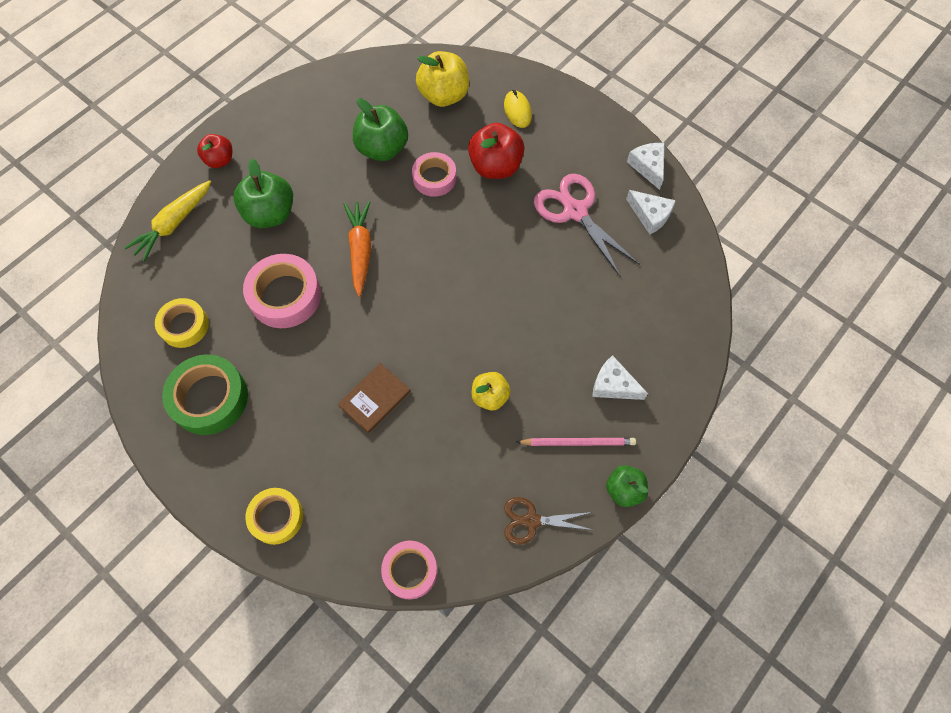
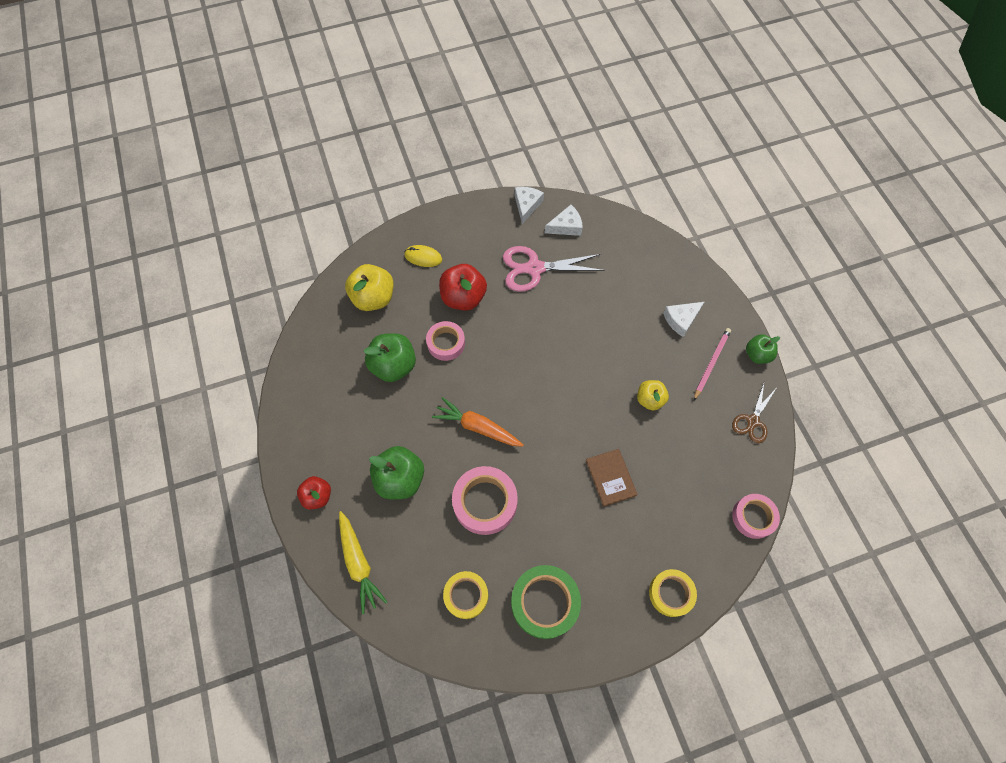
camera: 60 degrees left, 0 degrees up
white cheese [627,143,665,190] -> white cheese turned 90 degrees clockwise [515,187,544,224]

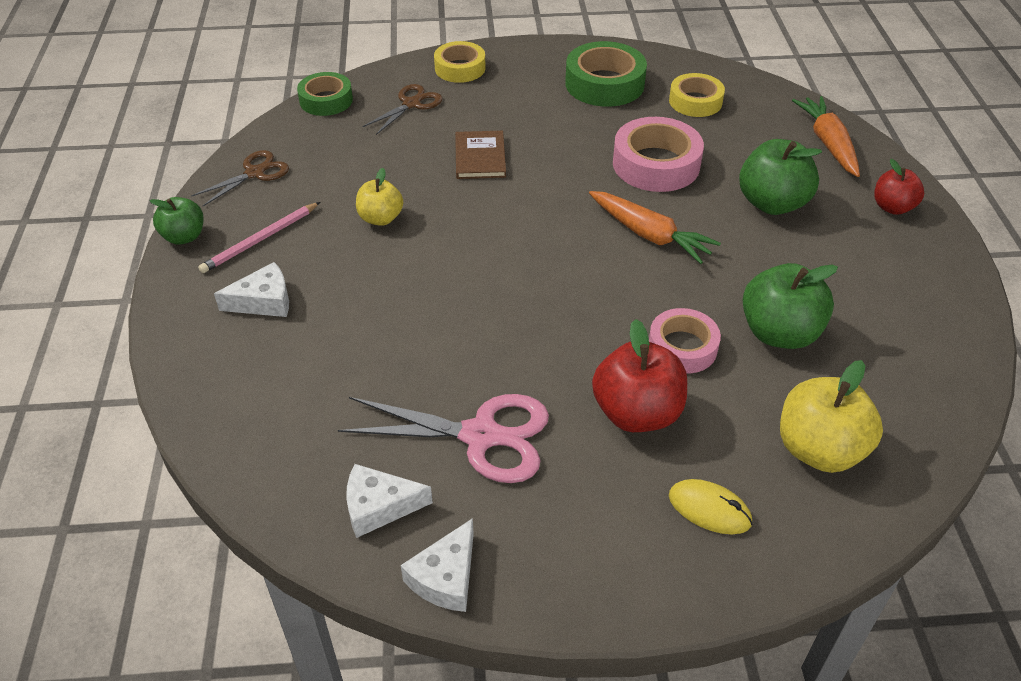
camera: 165 degrees left, 20 degrees down
yellow carrot [339,511,387,614] -> orange carrot [792,96,860,177]
pink tape [732,494,780,539] -> green tape [297,72,353,116]
none -> brown scissors [362,84,442,135]

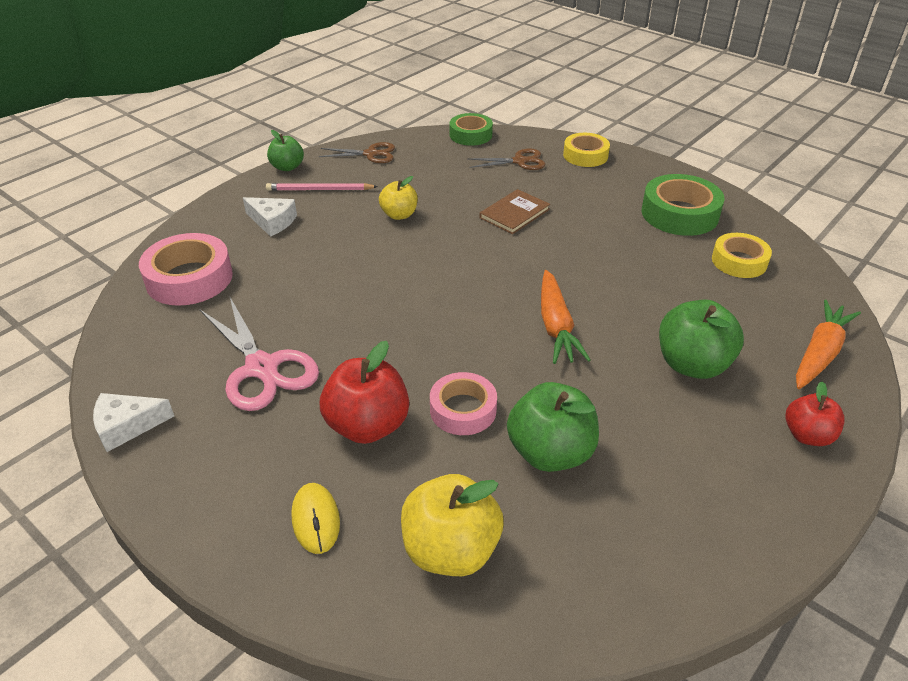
camera: 45 degrees right, 5 degrees down
white cheese [346,464,433,538] -> none
pink tape [613,117,704,192] -> pink tape moved to [139,233,233,306]

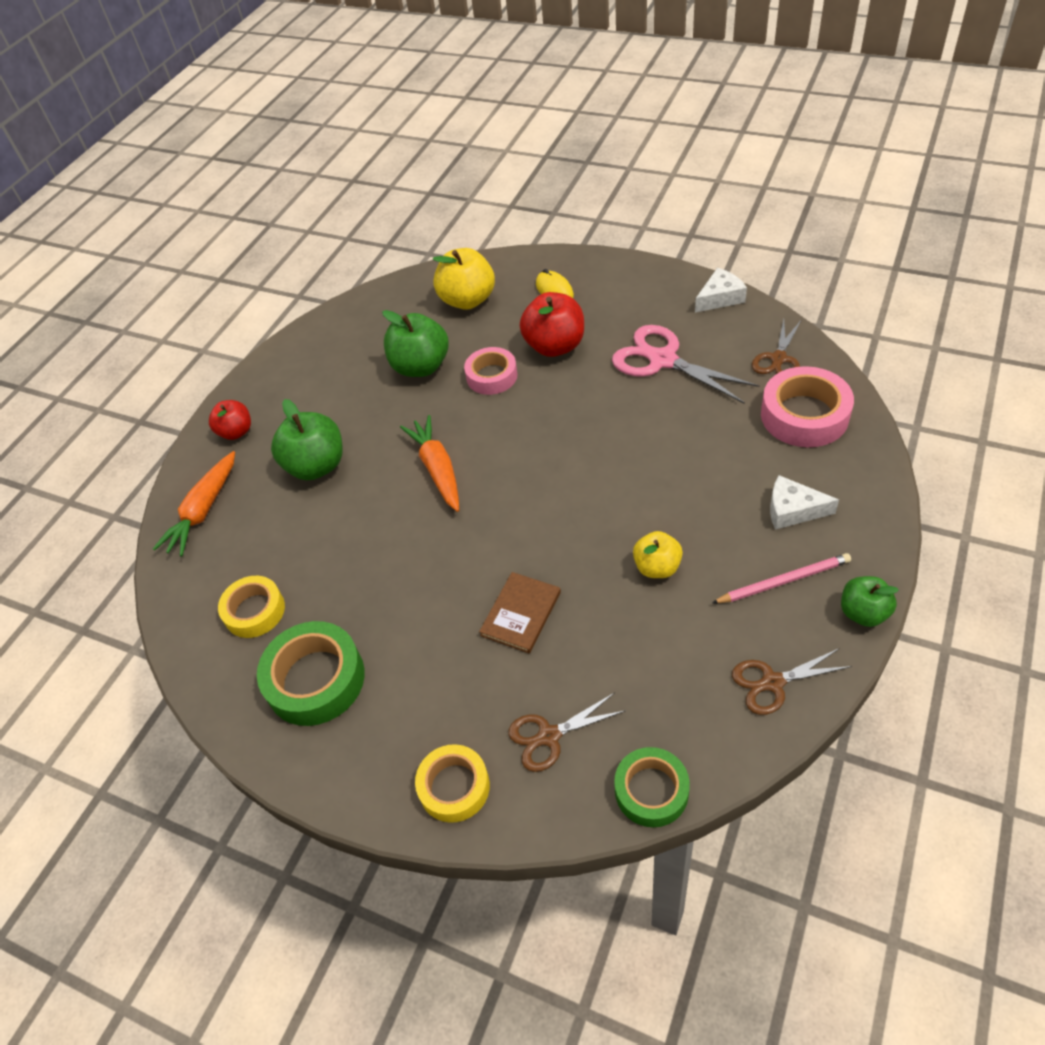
camera: 170 degrees right, 10 degrees up
none -> brown scissors [752,319,802,374]

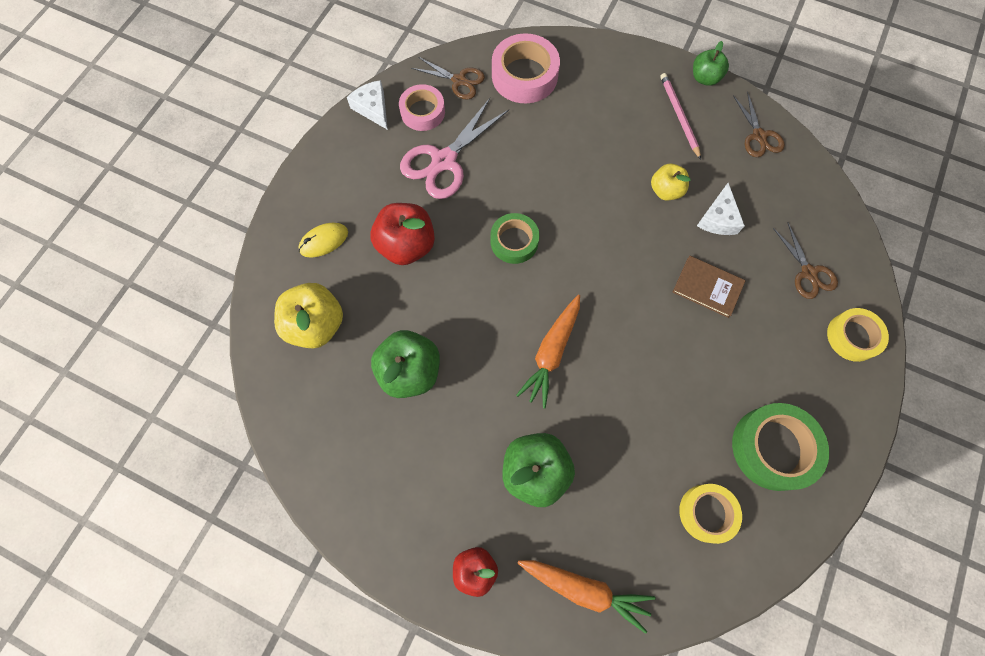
camera: 95 degrees left, 20 degrees up
orange carrot [400,415,459,512] -> orange carrot turned 45 degrees counterclockwise [516,295,580,408]
pink tape [464,347,518,395] -> pink tape moved to [399,84,445,131]
green tape [614,747,690,827] -> green tape moved to [490,213,540,264]
white cheese [770,475,839,530] -> white cheese moved to [697,183,745,235]

